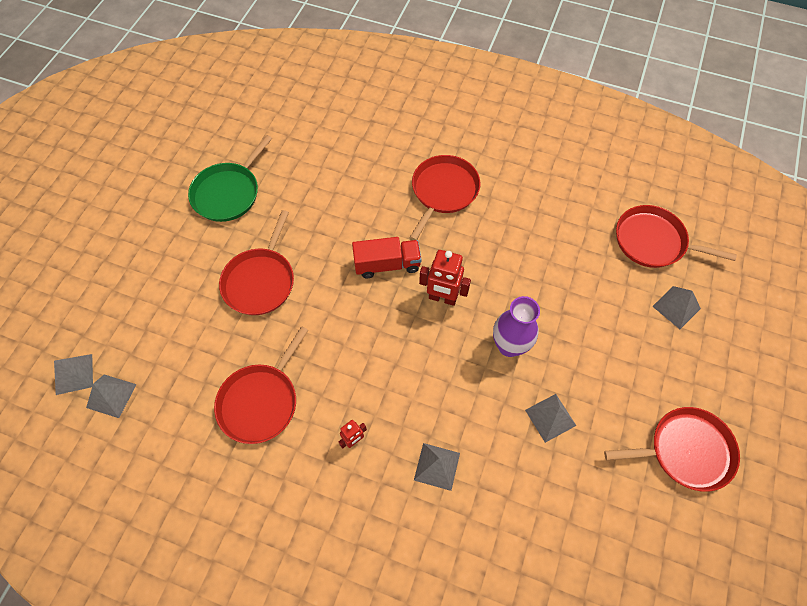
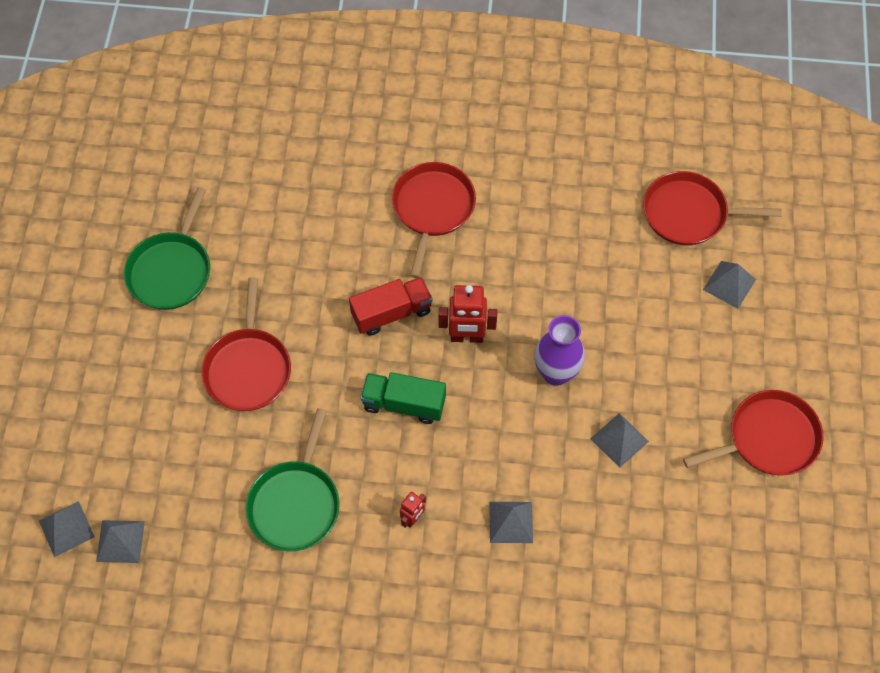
camera: 15 degrees left, 0 degrees up
red pan [214,326,308,444] -> green pan [245,408,339,551]
none -> green truck [361,372,446,424]

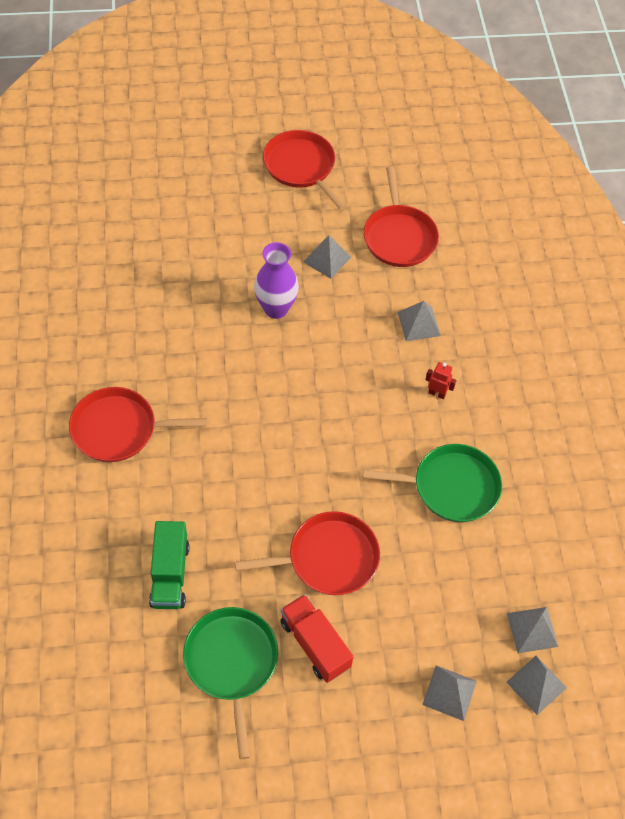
camera: 105 degrees left, 5 degrees down
green pan [124,187,210,310] -> green pan turned 105 degrees counterclockwise [183,607,278,759]
red truck [349,277,433,336] -> red truck moved to [280,594,354,683]
green truck [361,372,446,424] -> green truck moved to [149,521,190,609]
red robot [439,285,497,343] -> none
red pan [643,171,782,245] -> red pan moved to [363,167,439,267]
grey pyramid [703,261,756,309] -> grey pyramid moved to [422,665,477,721]

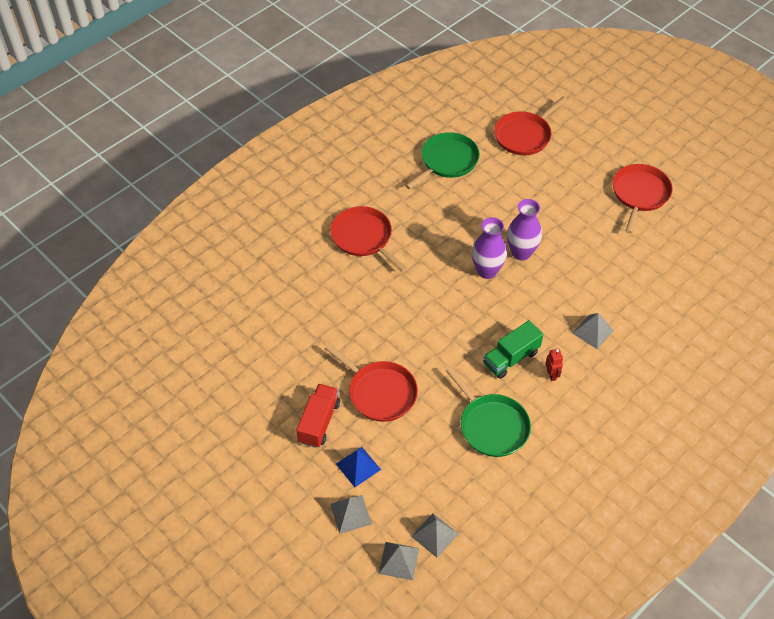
camera: 55 degrees right, 5 degrees down
green truck [149,521,190,609] -> green truck moved to [483,320,543,379]
green pan [183,607,278,759] -> green pan moved to [405,132,480,189]
grey pyramid [303,235,351,279] -> none
red pan [363,167,439,267] -> red pan moved to [494,97,567,155]
none -> blue pyramid [336,447,381,487]
none -> purple vase [472,217,507,279]

